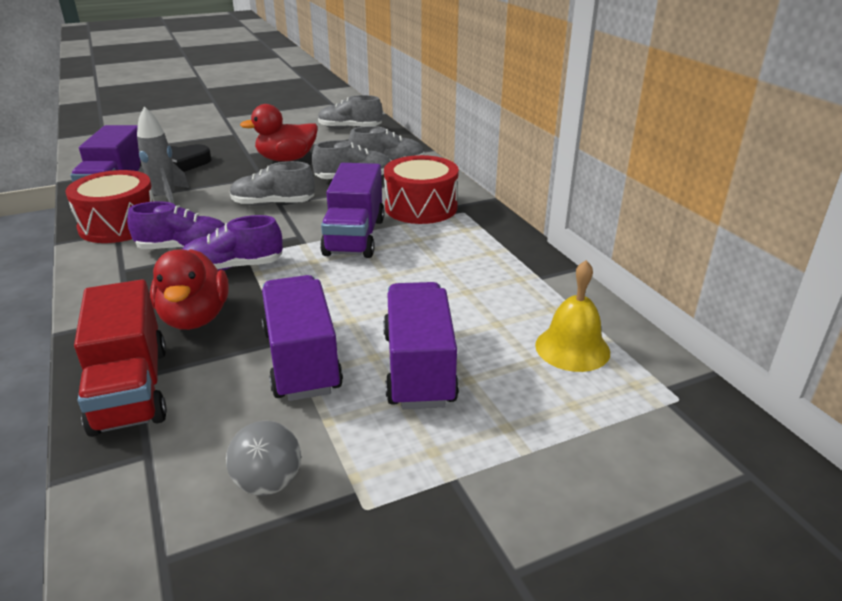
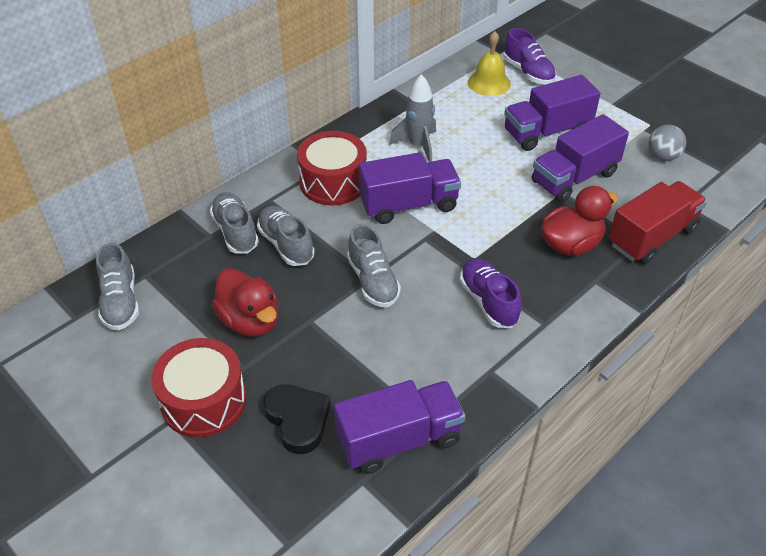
camera: 110 degrees left, 15 degrees up
red drum [66,170,155,243] -> red drum moved to [151,338,246,438]
grey rocket [137,106,189,204] -> grey rocket moved to [389,74,436,162]
purple shoe [183,215,283,271] -> purple shoe moved to [503,28,556,84]

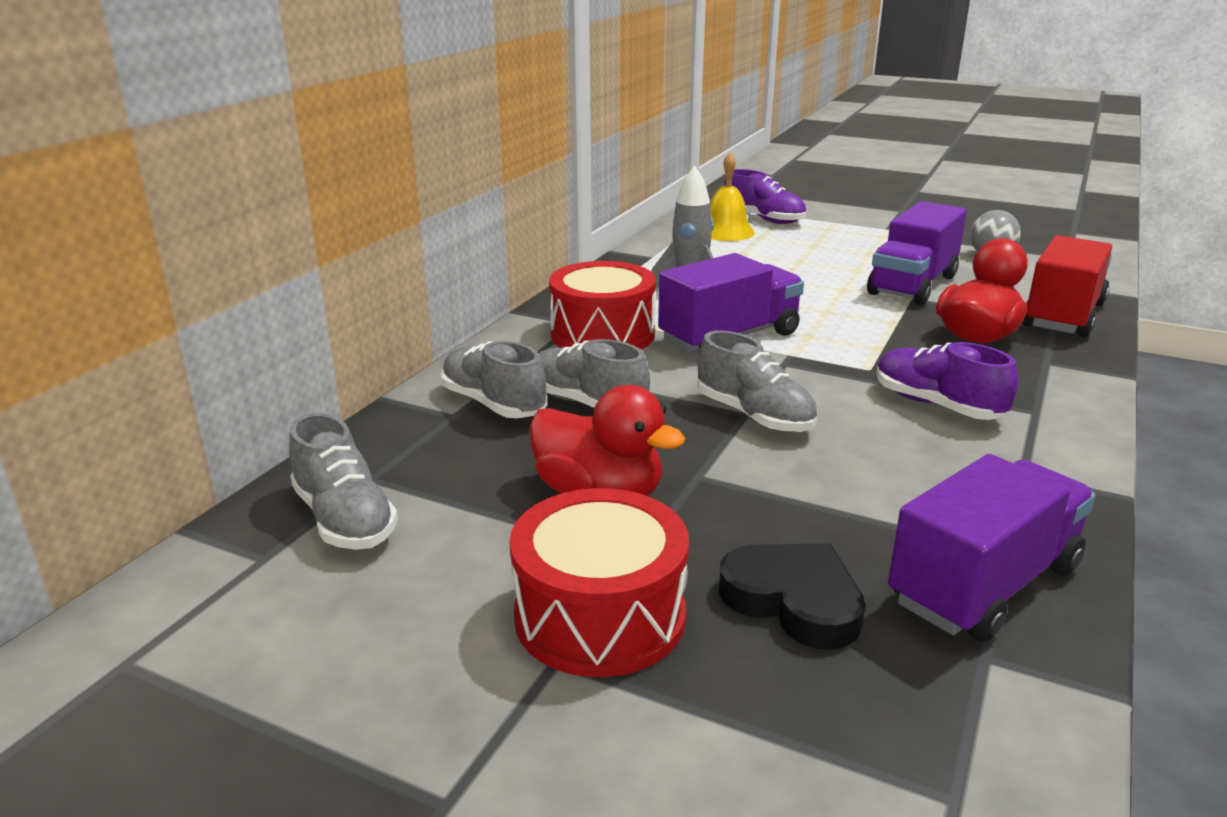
camera: 20 degrees left, 20 degrees down
purple truck [504,75,601,151] -> none

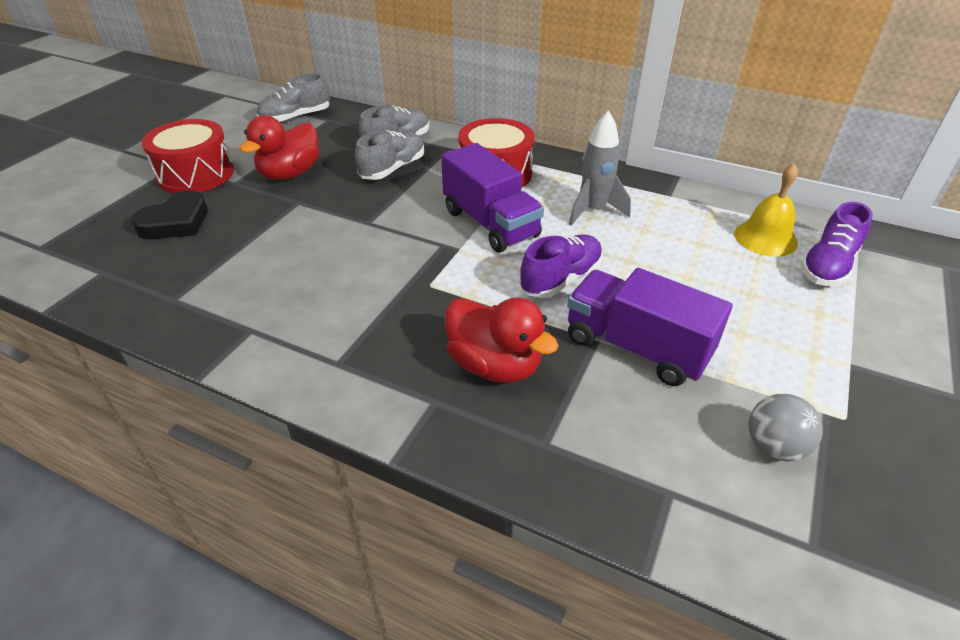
camera: 90 degrees right, 15 degrees up
grey shoe [697,331,817,433] -> none
purple shoe [876,342,1018,420] -> purple shoe moved to [520,235,603,298]
purple truck [888,454,1096,642] -> none
red truck [1022,235,1112,337] -> none

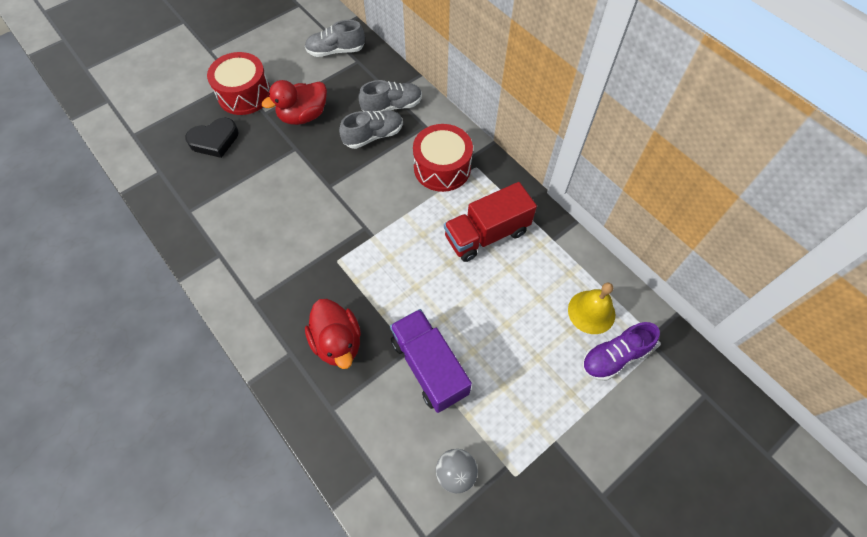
camera: 25 degrees right, 20 degrees up
purple truck [441,143,544,252] -> none
purple shoe [520,235,603,298] -> none
grey rocket [569,110,631,226] -> red truck [444,182,537,262]

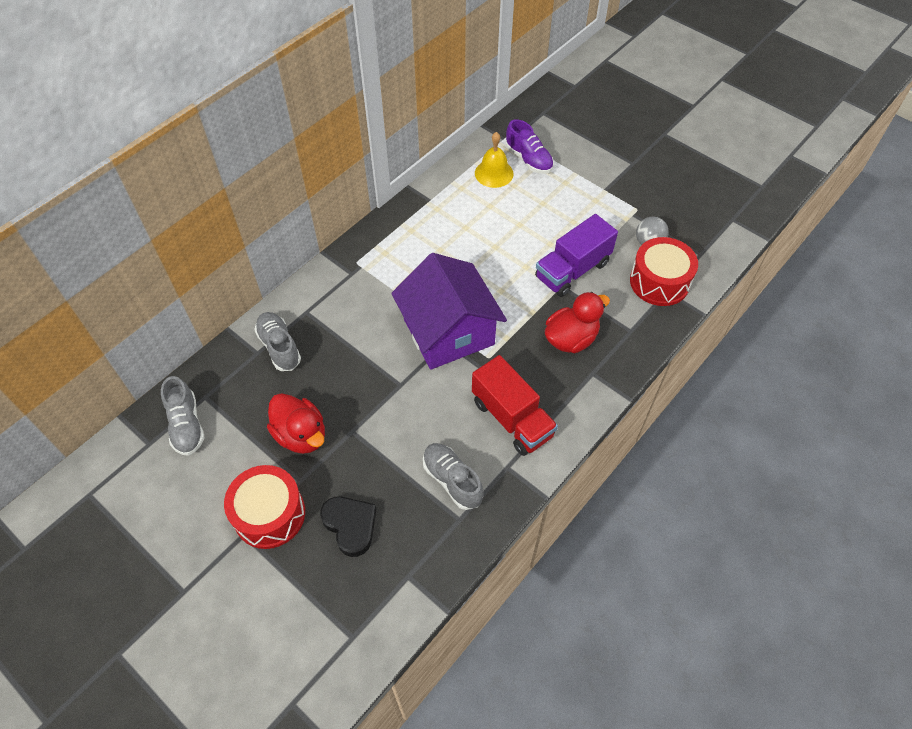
camera: 100 degrees left, 5 degrees down
grey shoe [339,110,403,149] -> grey shoe moved to [423,443,484,510]
red drum [413,124,473,192] -> red drum moved to [630,237,698,306]
red truck [444,182,537,262] -> red truck moved to [472,355,558,456]
none -> purple house [391,253,507,370]

